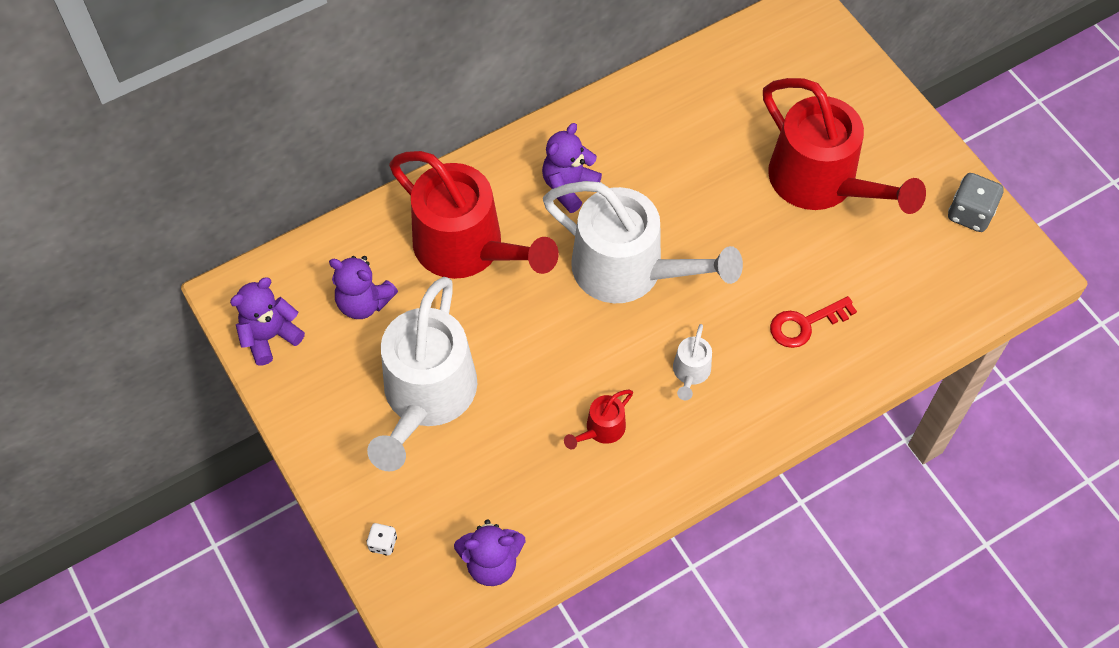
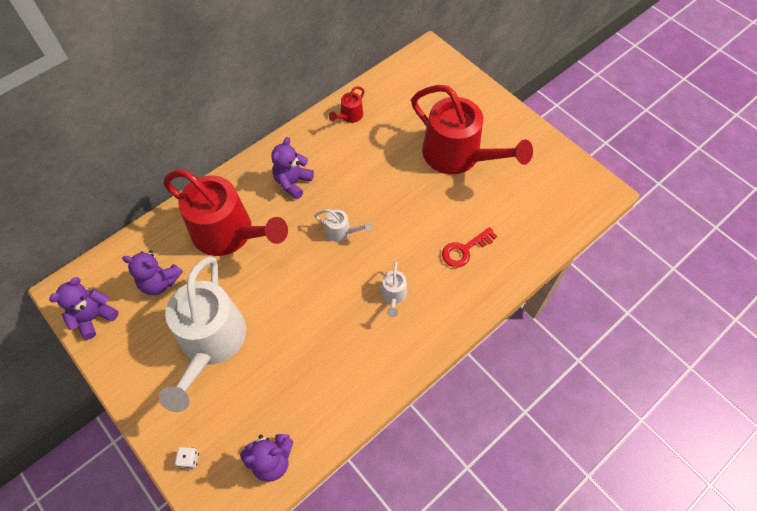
camera: 10 degrees left, 0 degrees up
white watering can [543,181,743,303] -> white watering can [314,209,372,242], size x0.41
red watering can [564,390,633,450] -> red watering can moved to [329,86,365,123]
grey dice [948,173,1004,232] -> none

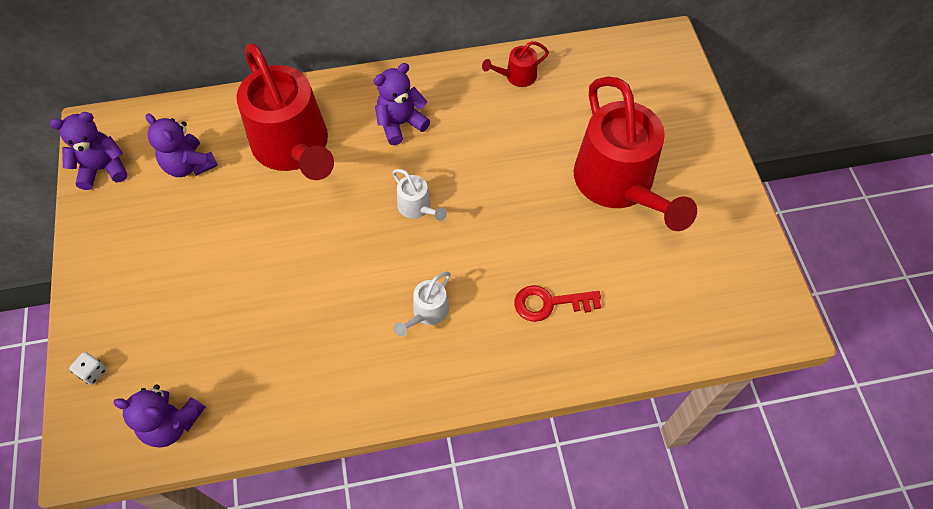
camera: 30 degrees right, 0 degrees up
white watering can [159,257,246,412] -> none

